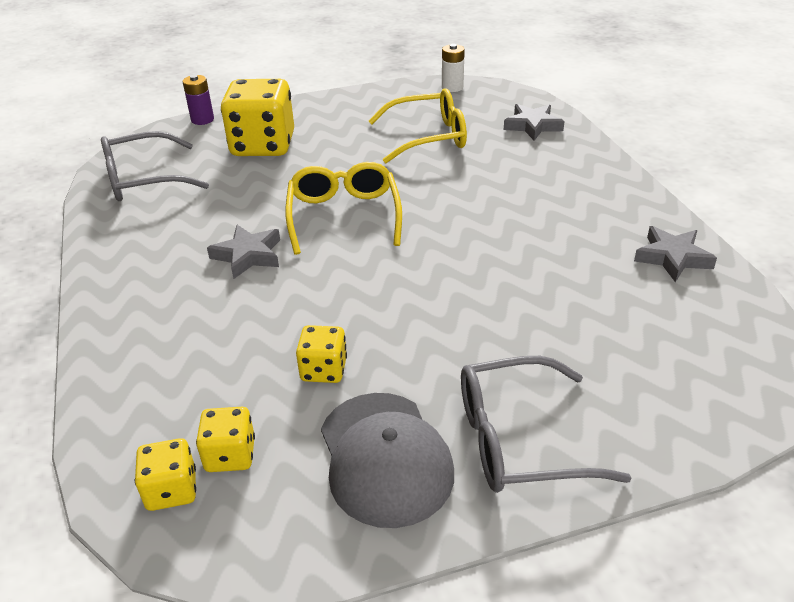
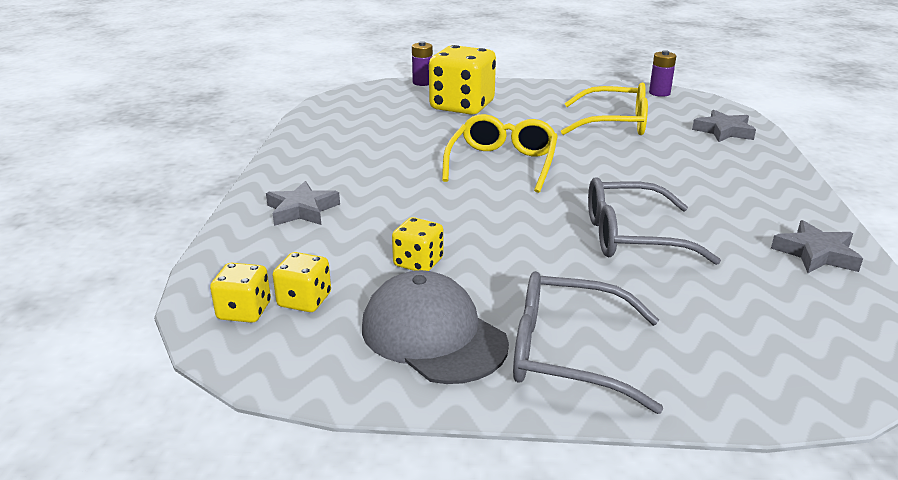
camera: 20 degrees right, 10 degrees down
grey glasses [101,131,209,201] -> grey glasses moved to [588,177,721,265]
grey star [207,225,280,279] -> grey star moved to [266,181,340,226]
grey cap [321,393,454,528] -> grey cap turned 135 degrees clockwise [362,270,509,384]
white battery [442,44,465,92] -> purple battery [649,50,676,97]

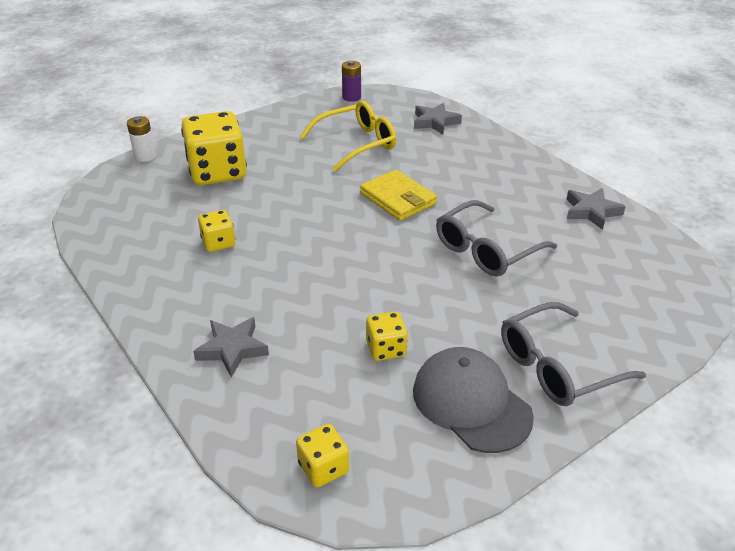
camera: 40 degrees left, 10 degrees up
yellow dice [273,252,331,312] -> yellow dice moved to [198,210,235,252]
grey cap [362,270,509,384] -> grey cap turned 45 degrees clockwise [413,347,534,453]
purple battery [412,41,433,86] -> white battery [127,116,156,162]
yellow glasses [442,114,558,193] -> none
none -> yellow wallet [360,169,437,221]

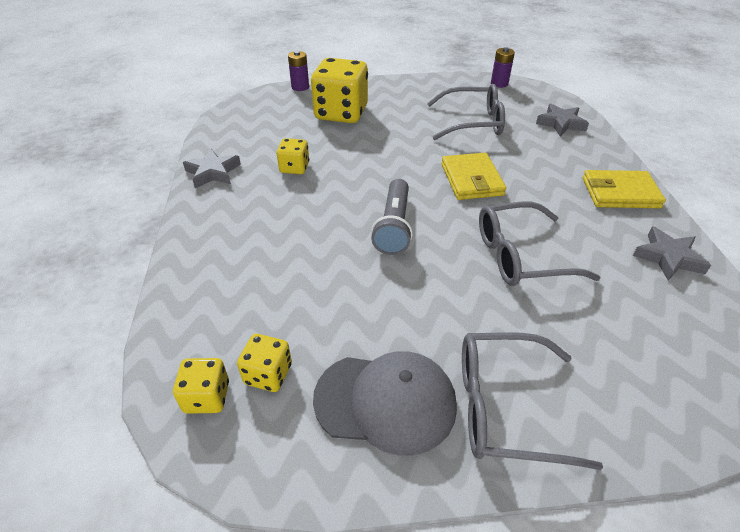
camera: 30 degrees right, 5 degrees up
white battery [127,116,156,162] -> purple battery [288,51,309,91]
grey star [193,317,269,377] -> grey star moved to [183,149,241,188]
yellow glasses [300,101,396,172] -> grey glasses [427,84,505,140]
yellow dice [366,312,408,361] -> yellow dice moved to [237,334,292,392]
grey cap [413,347,534,453] -> grey cap turned 105 degrees clockwise [313,351,457,455]
none -> grey flashlight [371,179,413,255]
none -> yellow wallet [583,170,666,208]

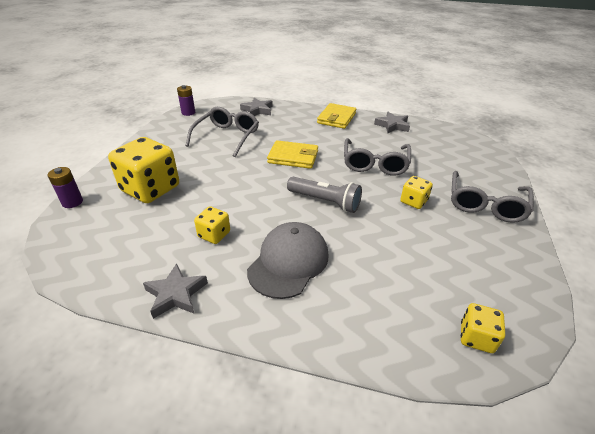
camera: 70 degrees left, 5 degrees down
yellow dice [237,334,292,392] -> yellow dice moved to [400,176,433,209]
grey cap [313,351,457,455] -> grey cap moved to [247,222,329,299]

